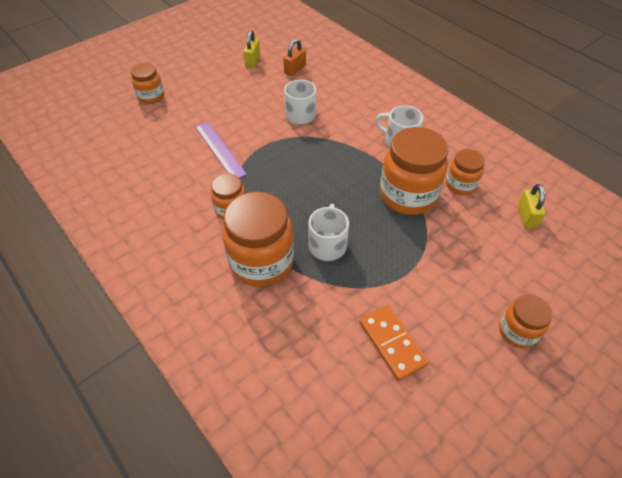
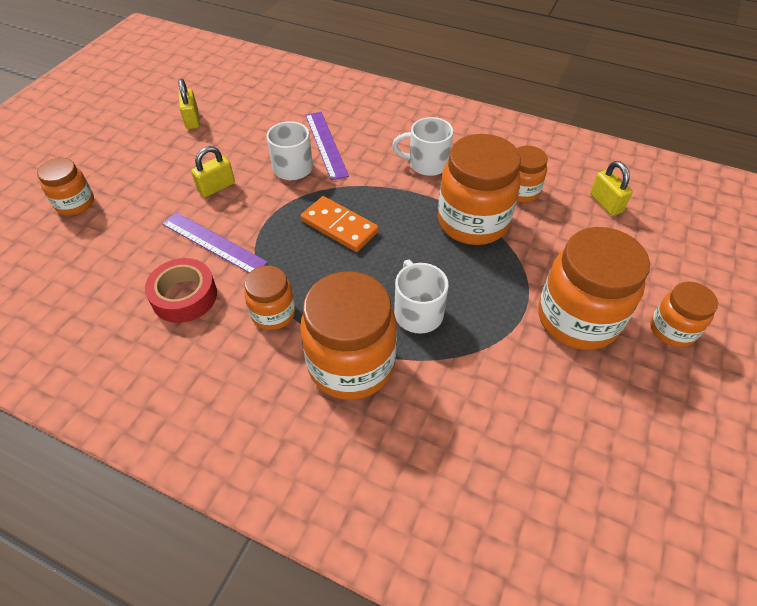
camera: 25 degrees left, 0 degrees up
orange padlock [283,39,306,76] -> none
orange domino [359,305,429,381] -> orange domino moved to [301,196,379,252]
none -> red tape [145,258,217,323]
none -> yellow padlock [191,146,235,197]
none -> purple ruler [305,112,349,180]
none -> orange jar [538,227,650,350]

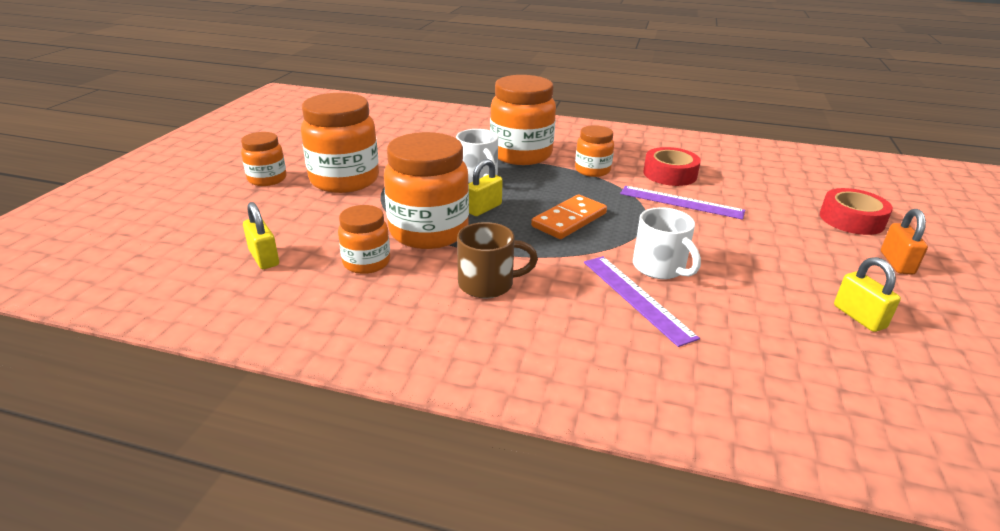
camera: 170 degrees right, 20 degrees down
orange jar [37,158,94,215] -> red tape [820,188,893,235]
yellow padlock [191,146,235,197] -> yellow padlock moved to [468,159,503,216]
orange domino [301,196,379,252] -> orange domino turned 75 degrees counterclockwise [531,194,607,239]
white mug [392,117,453,176] -> brown mug [457,222,538,298]
none -> orange padlock [881,209,928,275]

